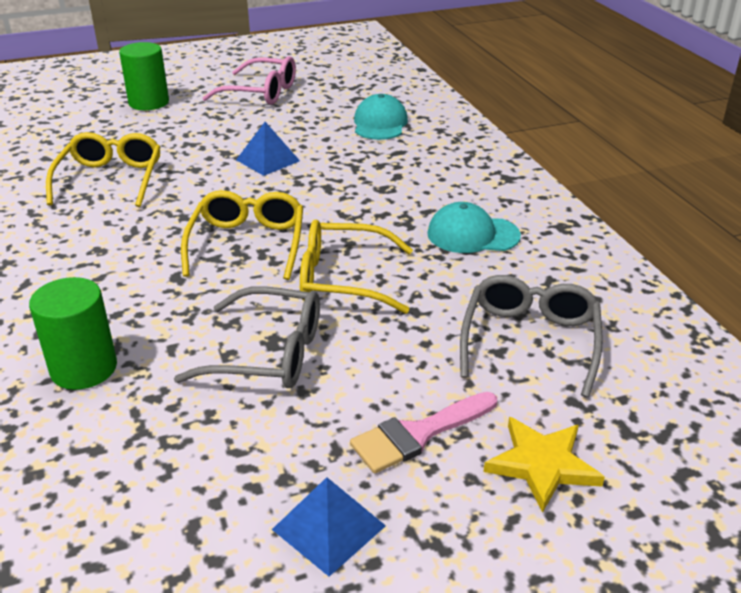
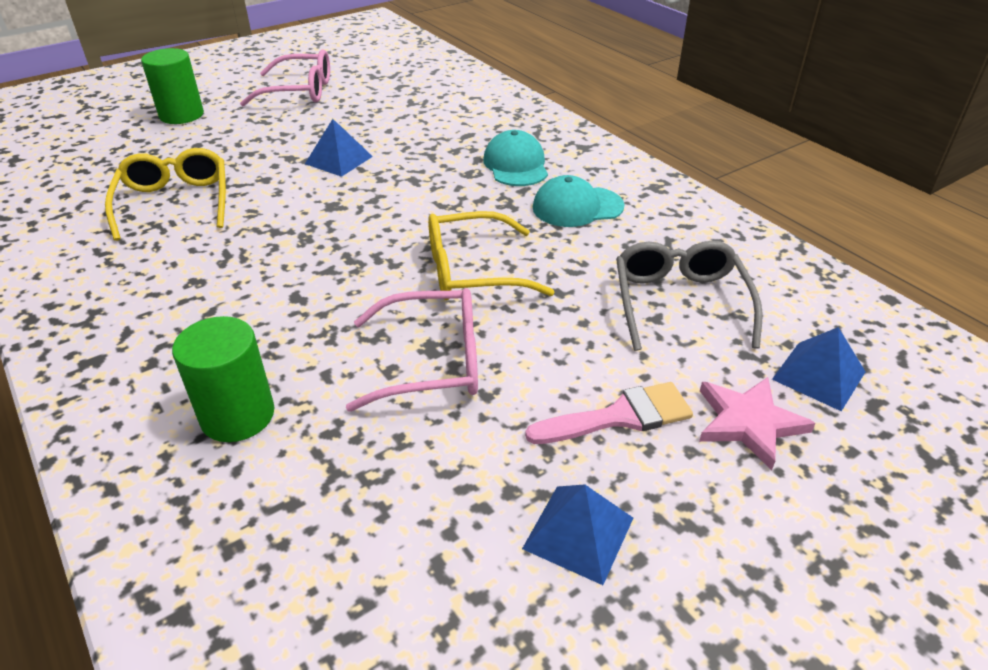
camera: 15 degrees left, 5 degrees up
grey glasses [174,286,320,388] -> pink glasses [346,288,478,412]
yellow glasses [181,190,303,280] -> none
pink brush [350,392,497,473] -> pink brush turned 150 degrees counterclockwise [525,382,693,444]
turquoise cap [354,94,408,140] -> turquoise cap moved to [483,130,548,186]
yellow star [484,417,605,513] -> pink star [699,377,816,470]
none -> blue pyramid [772,327,866,411]

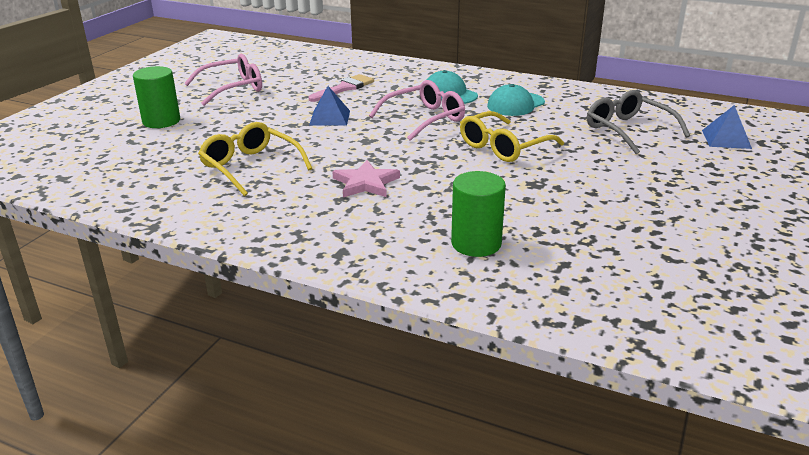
camera: 30 degrees left, 10 degrees down
pink glasses [346,288,478,412] -> pink glasses moved to [369,80,465,141]
blue pyramid [522,484,633,585] -> none
pink brush [525,382,693,444] -> pink brush moved to [309,74,374,102]
pink star [699,377,816,470] -> pink star moved to [332,160,400,197]

